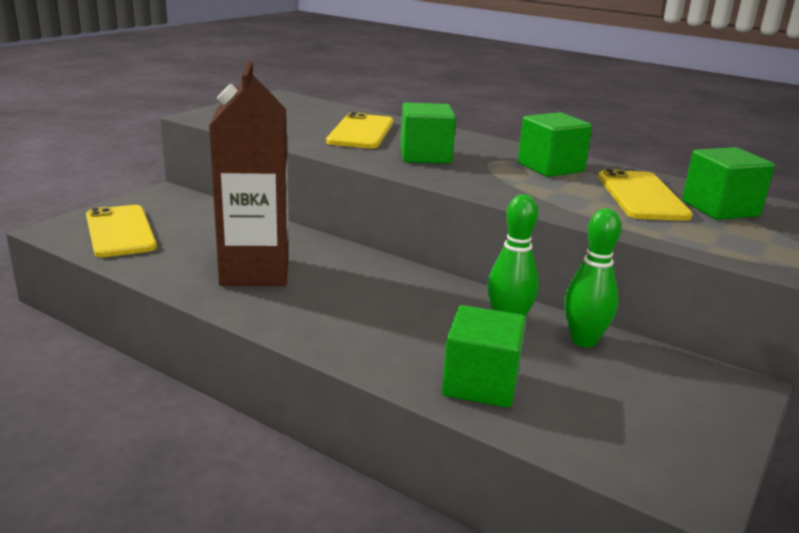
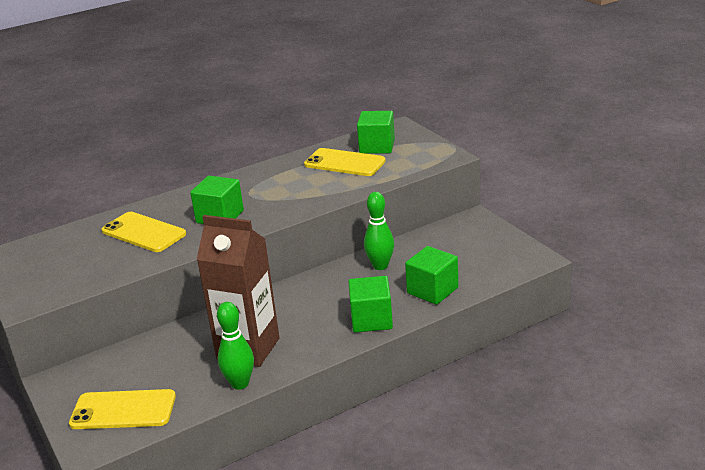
camera: 60 degrees left, 5 degrees up
green cube [518,112,592,177] -> green cube moved to [348,276,393,333]
green bowling pin [564,208,621,347] -> green bowling pin moved to [217,302,254,390]

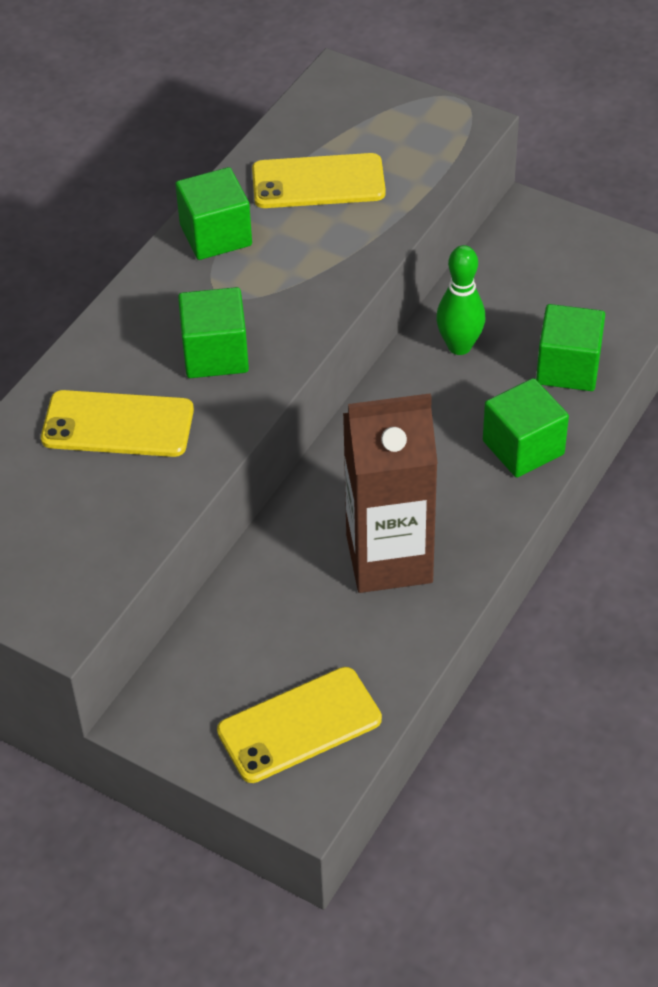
camera: 30 degrees left, 20 degrees up
green bowling pin [217,302,254,390] -> none
green cube [357,111,395,154] -> green cube moved to [175,167,252,260]

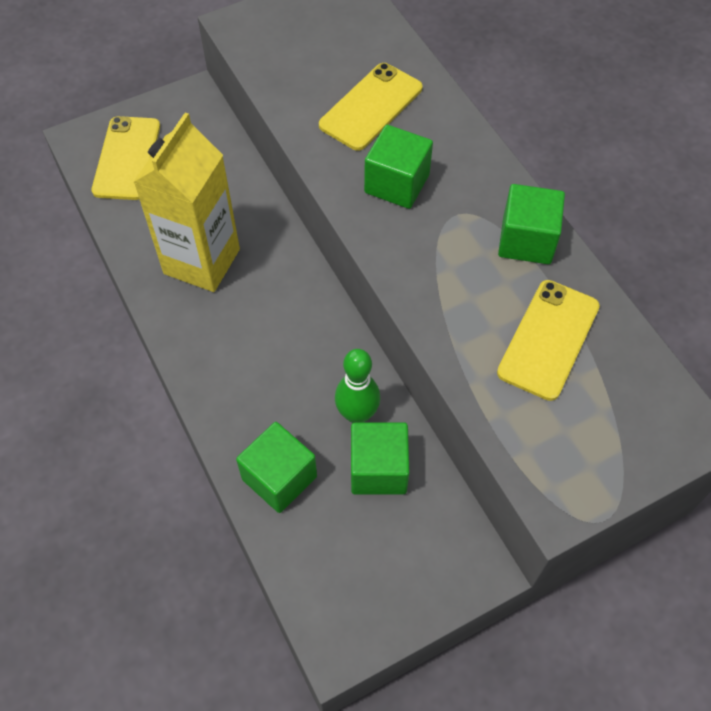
camera: 120 degrees right, 10 degrees up
brown carton [343,393,438,593] -> yellow carton [133,113,240,292]
green cube [483,378,569,478] -> green cube moved to [351,422,410,494]

